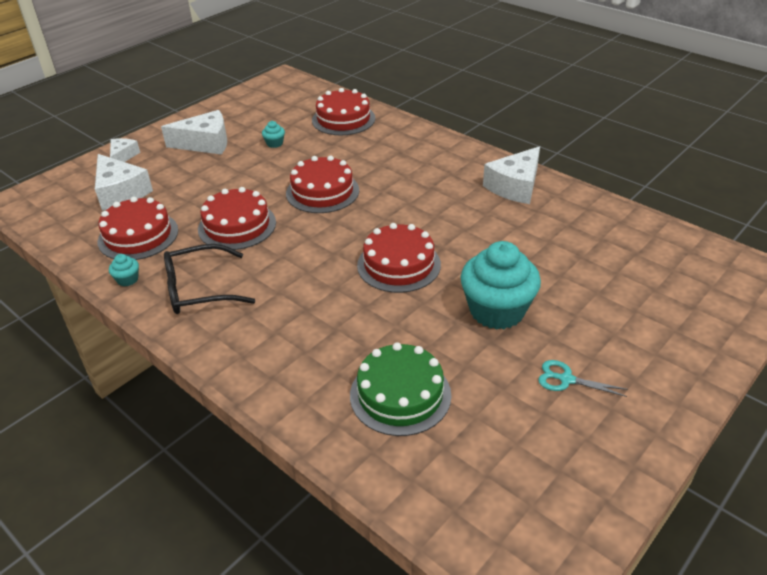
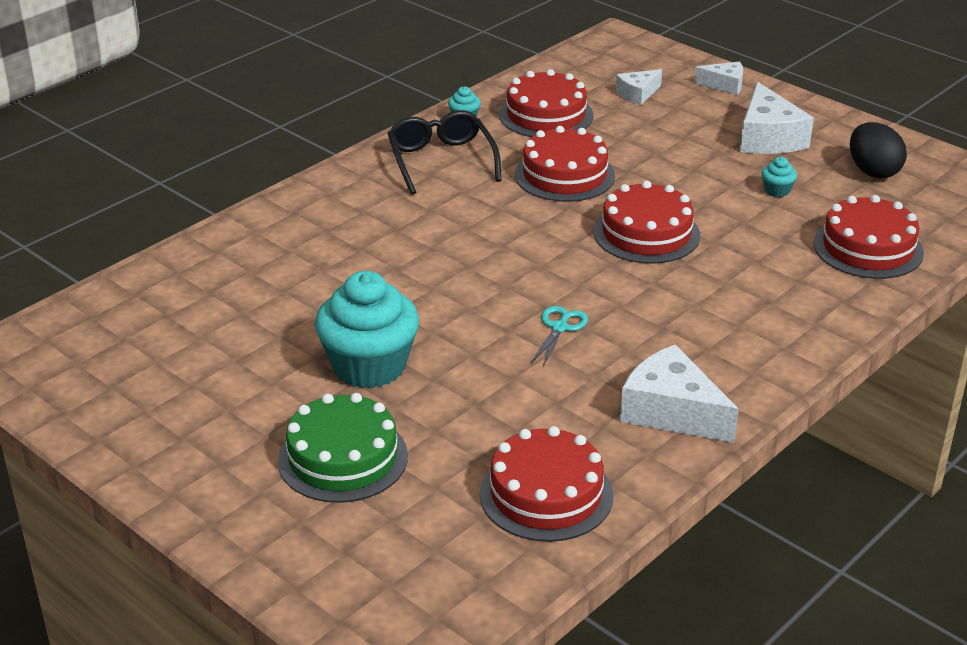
camera: 90 degrees right, 5 degrees down
white cheese [95,154,153,211] -> white cheese [616,69,662,105], size x0.57
green cake [350,343,451,436] -> green cake moved to [278,393,408,503]
red cake [357,223,441,293] -> red cake moved to [480,426,613,542]
turquoise scissors [538,360,628,397] -> turquoise scissors moved to [531,306,588,367]
none -> black egg [850,122,907,179]

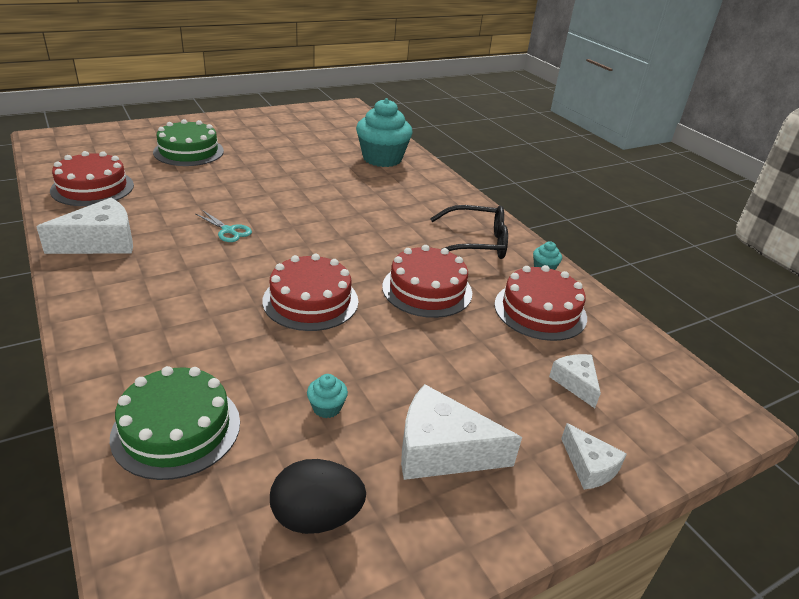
camera: 105 degrees right, 0 degrees up
turquoise cupcake [315,271,419,389] -> turquoise cupcake moved to [356,98,413,167]
white cheese [694,62,743,95] -> white cheese turned 60 degrees counterclockwise [561,423,627,489]
red cake [813,195,924,279] -> green cake [110,366,240,480]

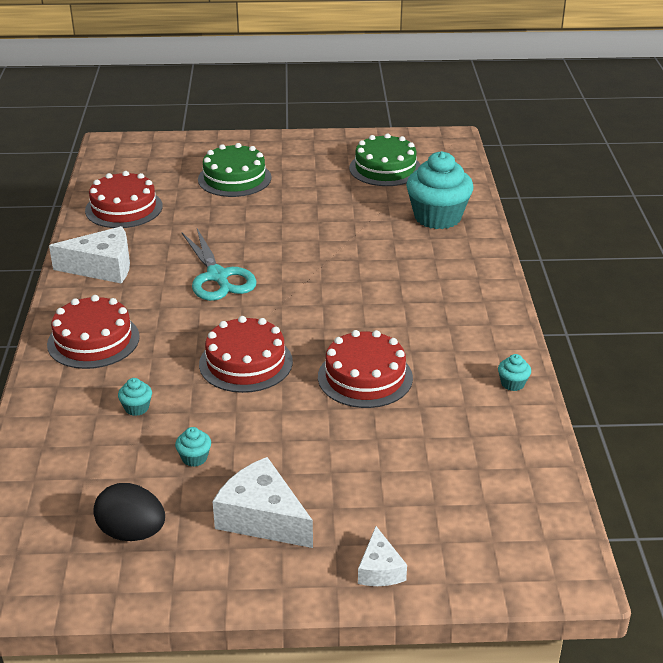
camera: 30 degrees right, 0 degrees up
green cake [110,366,240,480] -> green cake moved to [349,133,420,186]
turquoise scissors [195,210,252,242] -> turquoise scissors [182,228,257,301], size x1.87
black glasses [430,205,508,259] -> none
red cake [494,265,587,341] -> red cake moved to [47,295,140,369]
white cheese [549,354,601,408] -> none
none -> turquoise cupcake [118,378,152,416]

